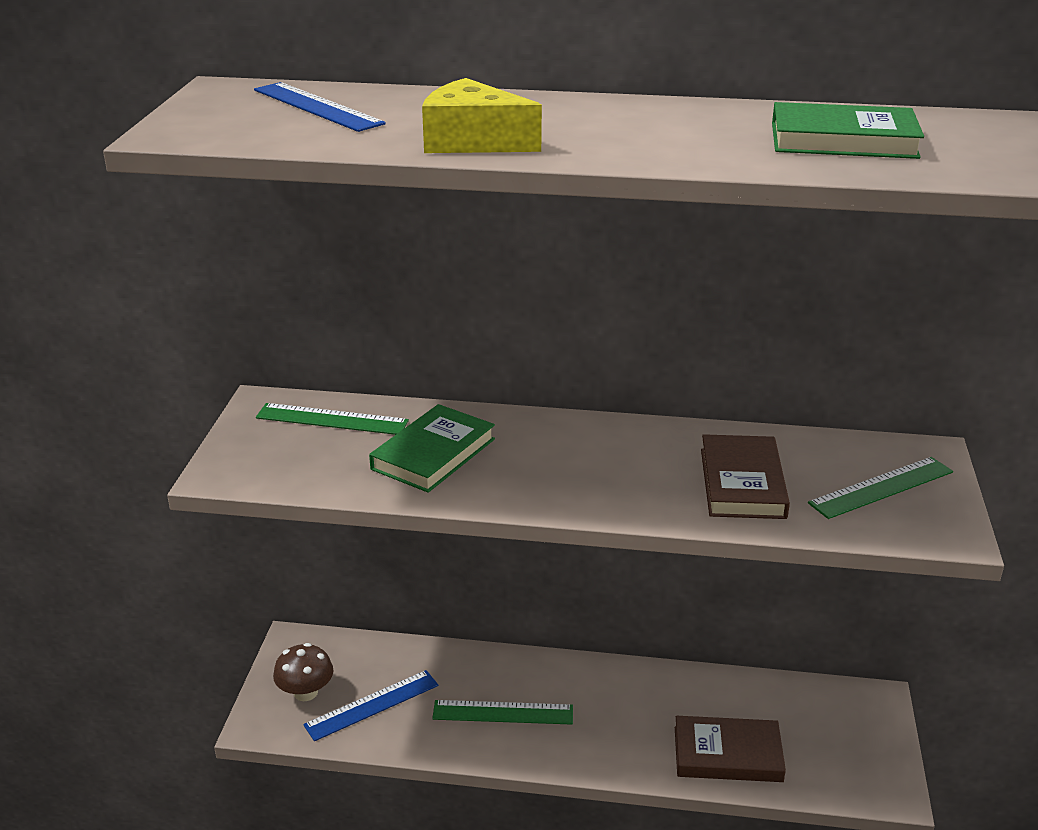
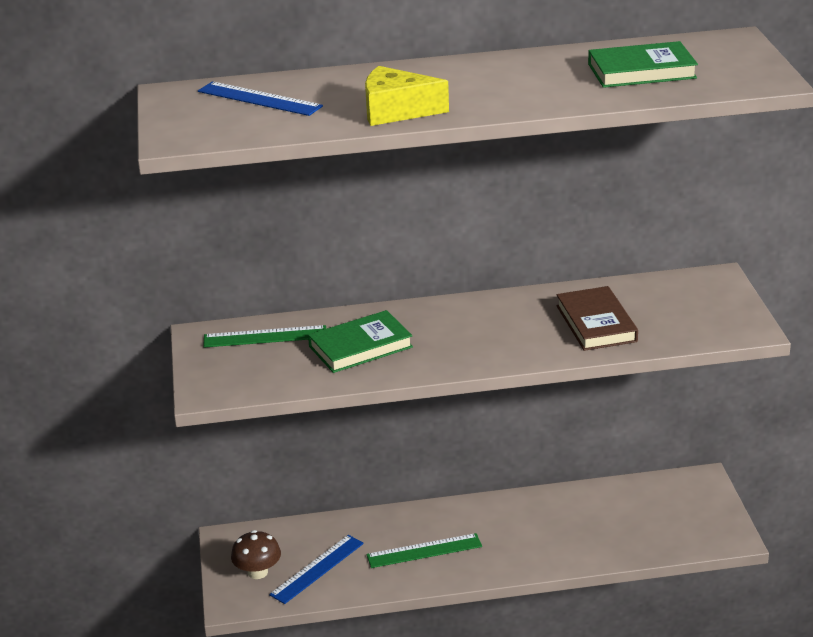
camera: 15 degrees left, 0 degrees up
green book [369,404,495,493] -> green book turned 45 degrees clockwise [308,310,413,373]
brown book [675,716,786,782] -> none
green ruler [808,457,953,519] -> none

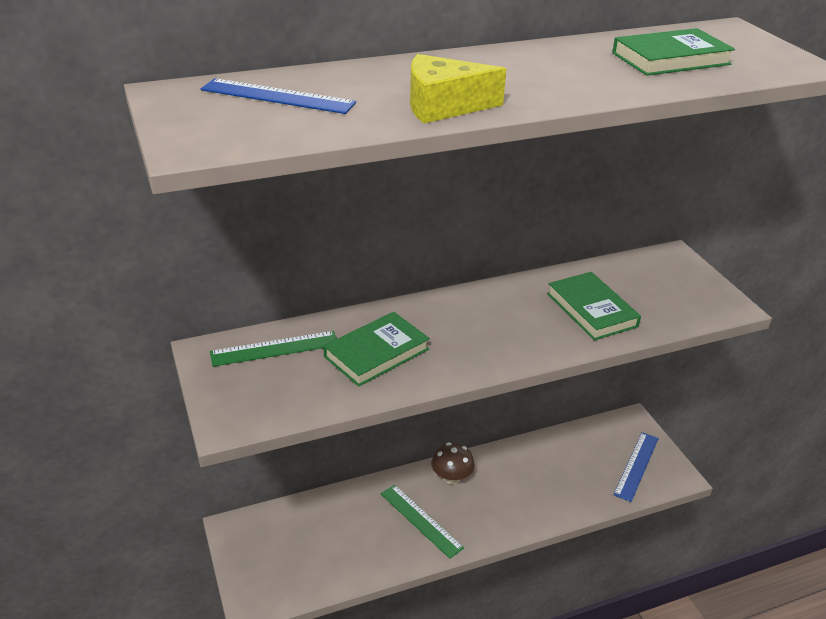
camera: 15 degrees left, 5 degrees up
brown mushroom [231,530,281,579] -> brown mushroom moved to [431,443,475,484]
blue ruler [269,535,364,604] -> blue ruler moved to [613,432,659,502]
green ruler [366,533,482,568] -> green ruler turned 75 degrees clockwise [381,485,464,559]
brown book [556,286,638,351] -> green book [547,272,641,340]

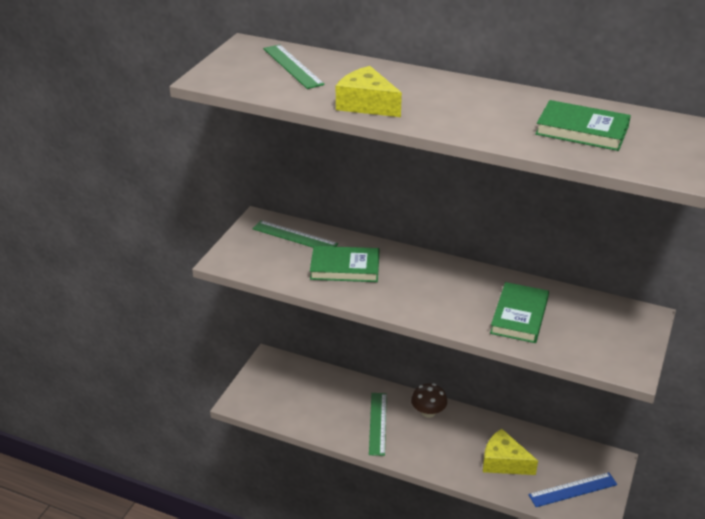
camera: 45 degrees right, 0 degrees up
blue ruler [201,78,356,114] -> green ruler [263,44,325,89]
none -> yellow cheese [483,429,538,475]

